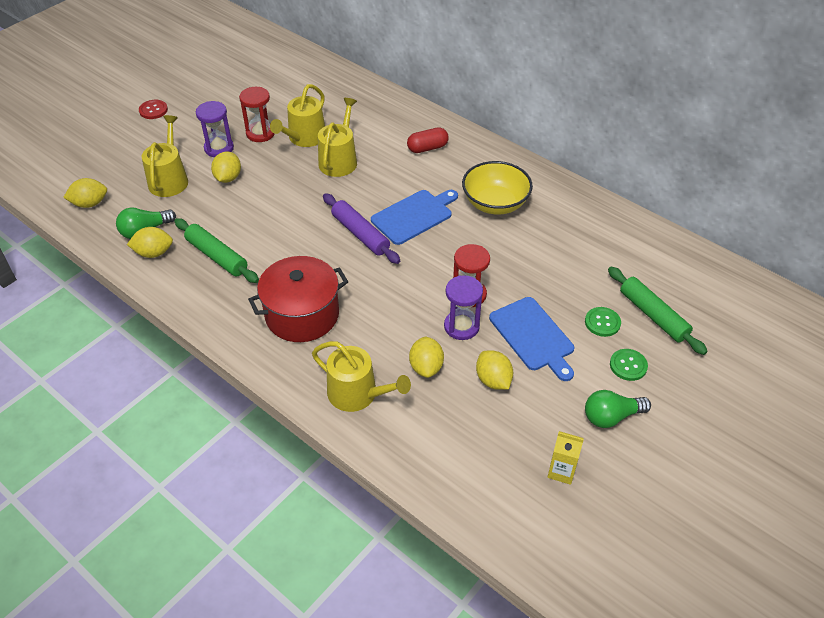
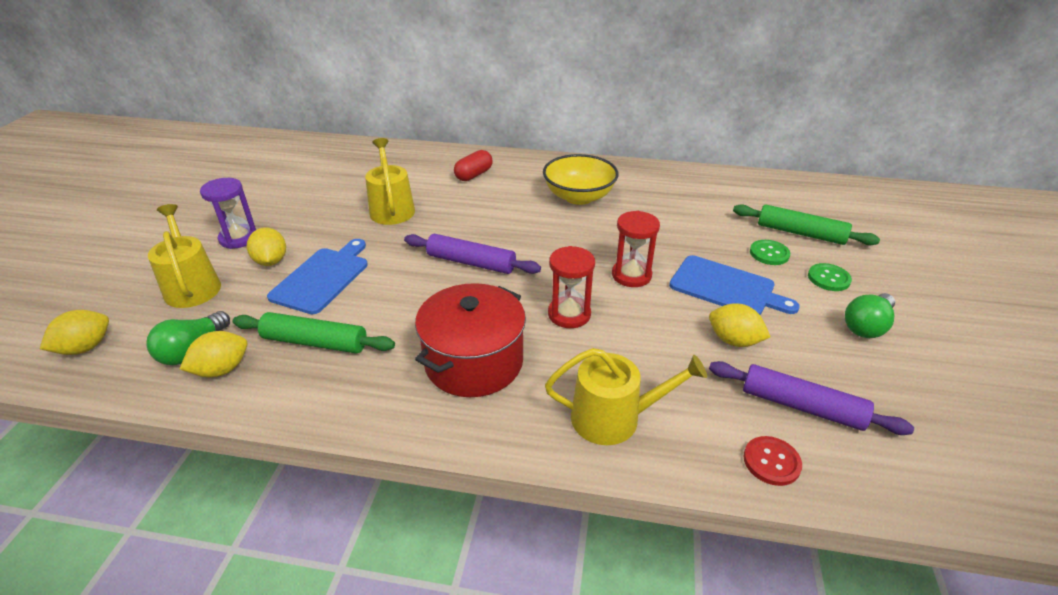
camera: 30 degrees left, 10 degrees down
red button [139,100,168,119] -> red button moved to [743,436,802,486]
red hourglass [239,87,274,142] -> red hourglass moved to [548,246,595,328]
yellow watering can [270,84,325,147] -> none
blue cutting board [371,190,458,245] -> blue cutting board moved to [267,239,368,314]
yellow lemon [409,336,444,378] -> none
purple hourglass [444,275,483,340] -> none
yellow carton [548,431,584,485] -> none
none -> purple rolling pin [709,361,914,435]

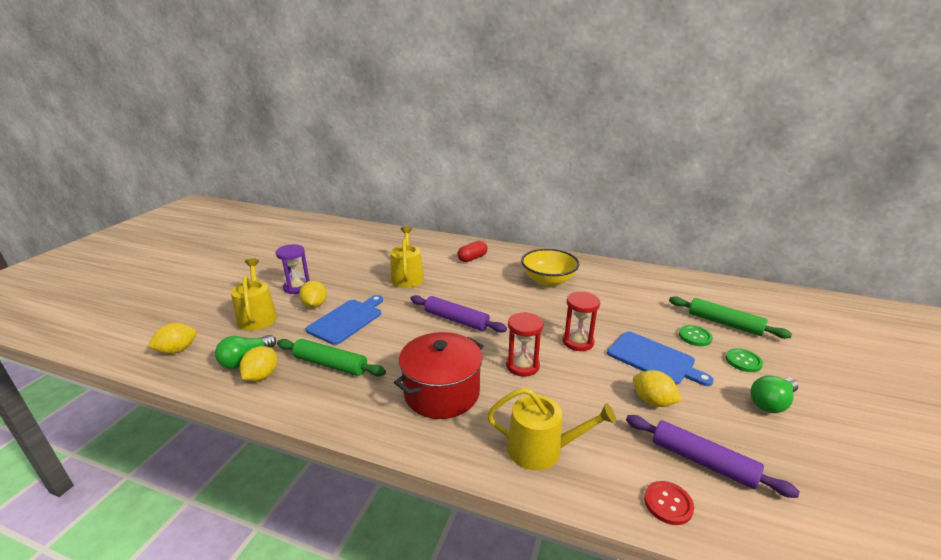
camera: 10 degrees right, 10 degrees down
yellow lemon [180,331,247,377] -> yellow lemon turned 45 degrees counterclockwise [240,346,277,382]

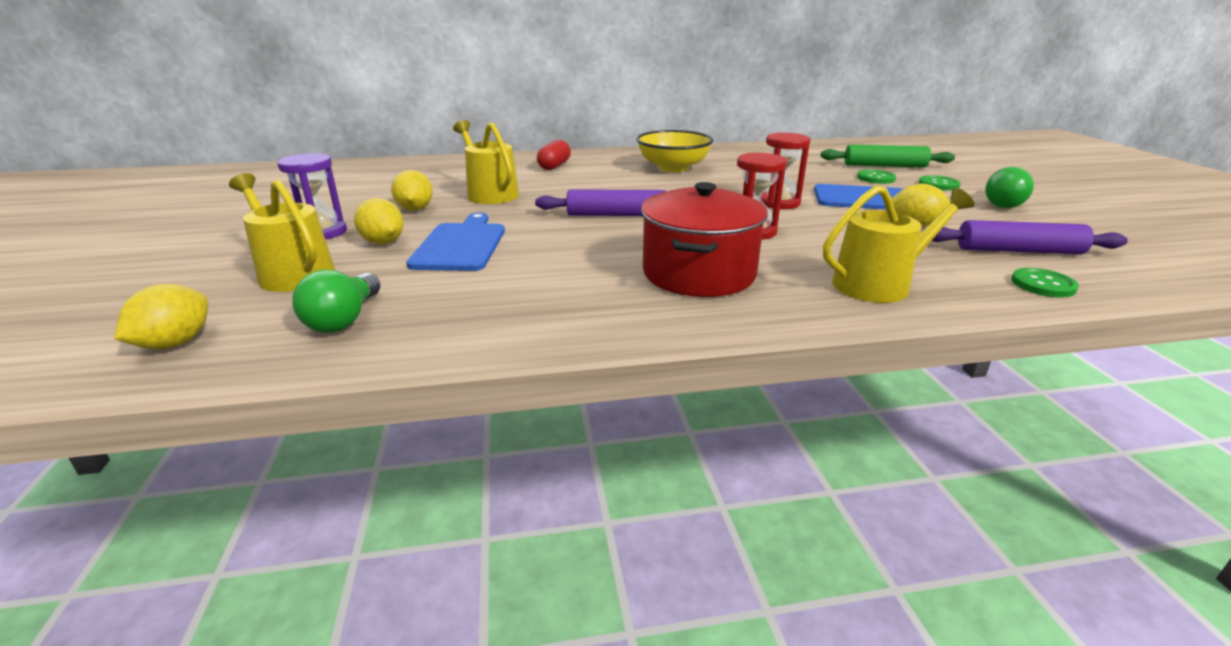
camera: 30 degrees left, 0 degrees up
yellow lemon [240,346,277,382] -> yellow lemon moved to [391,170,433,211]
green rolling pin [277,339,386,376] -> none
red button [644,481,694,525] -> green button [1011,268,1079,297]

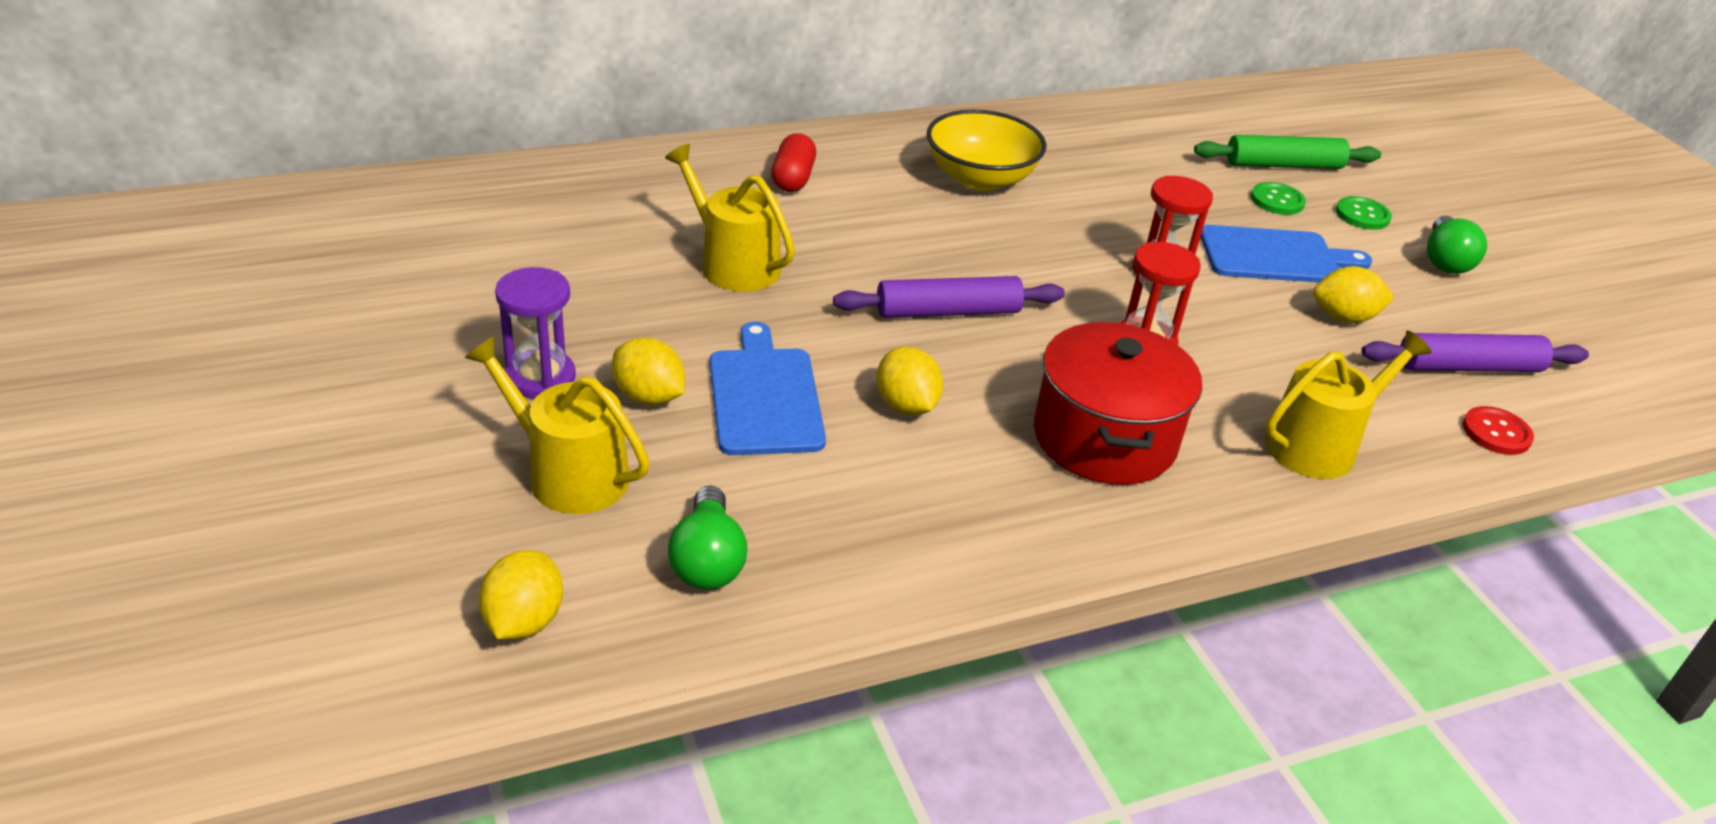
camera: 15 degrees left, 10 degrees up
yellow lemon [391,170,433,211] -> yellow lemon moved to [876,347,943,416]
green button [1011,268,1079,297] -> red button [1462,406,1534,455]

